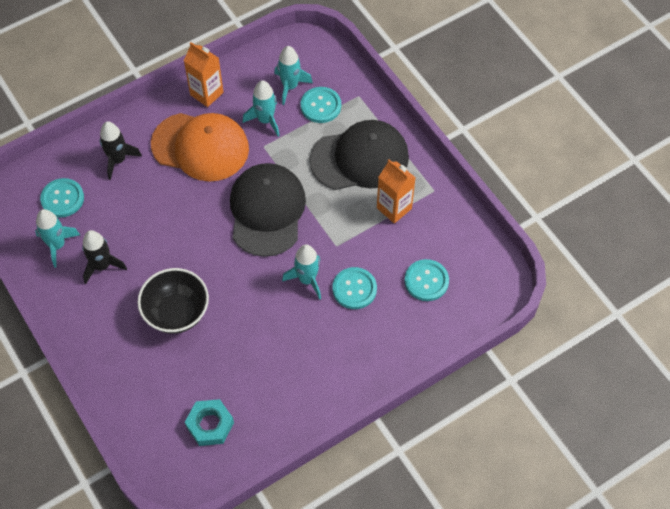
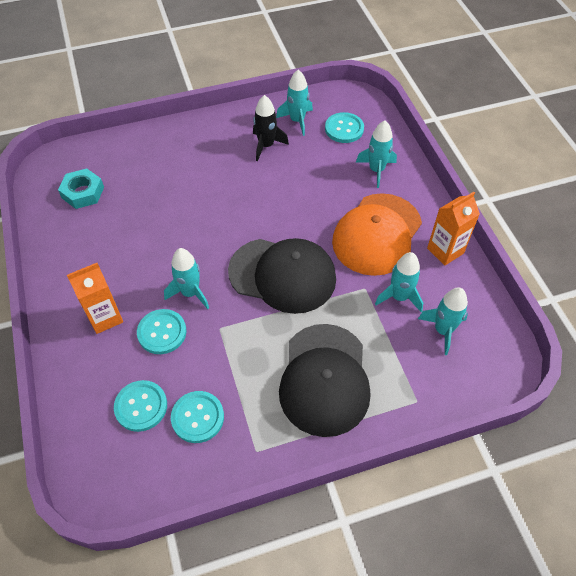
camera: 105 degrees right, 5 degrees down
black rocket [100,122,142,180] -> turquoise rocket [356,121,397,188]
black bowl [137,268,209,334] -> none
turquoise button [301,87,341,123] -> turquoise button moved to [171,391,224,443]
orange carton [377,159,416,224] -> orange carton moved to [67,263,123,334]

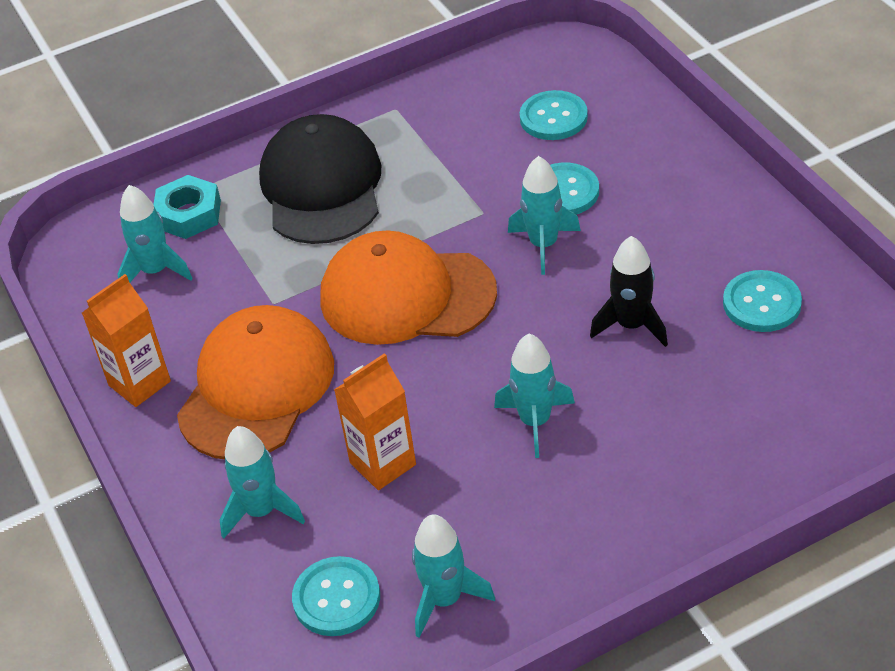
camera: 175 degrees right, 10 degrees down
turquoise nut [58,168,104,209] -> turquoise nut moved to [153,175,221,239]
orange carton [67,263,123,334] -> orange carton moved to [334,353,416,490]
turquoise button [171,391,224,443] -> turquoise button moved to [723,270,802,332]
black cap [228,238,336,314] -> orange cap [320,230,497,345]
black rocket [253,95,289,161] -> black rocket moved to [590,236,668,347]
turquoise rocket [375,252,423,312] -> turquoise rocket moved to [494,334,575,458]

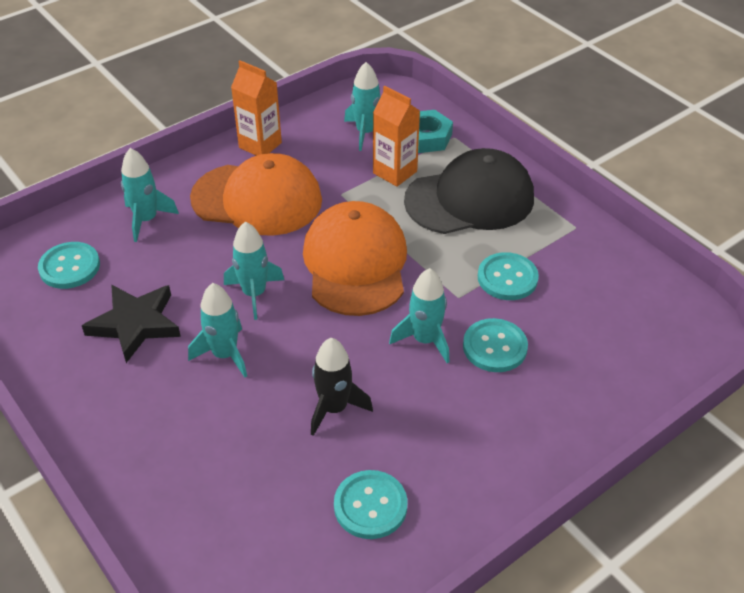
camera: 75 degrees right, 0 degrees up
orange carton [334,353,416,490] -> orange carton moved to [373,86,420,187]
turquoise rocket [412,514,495,638] -> turquoise rocket moved to [224,222,284,320]
turquoise button [520,90,588,140] -> turquoise button moved to [478,252,539,300]
none -> black star [82,285,181,363]

